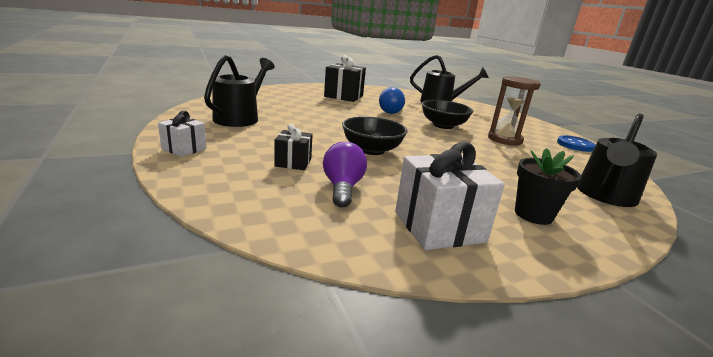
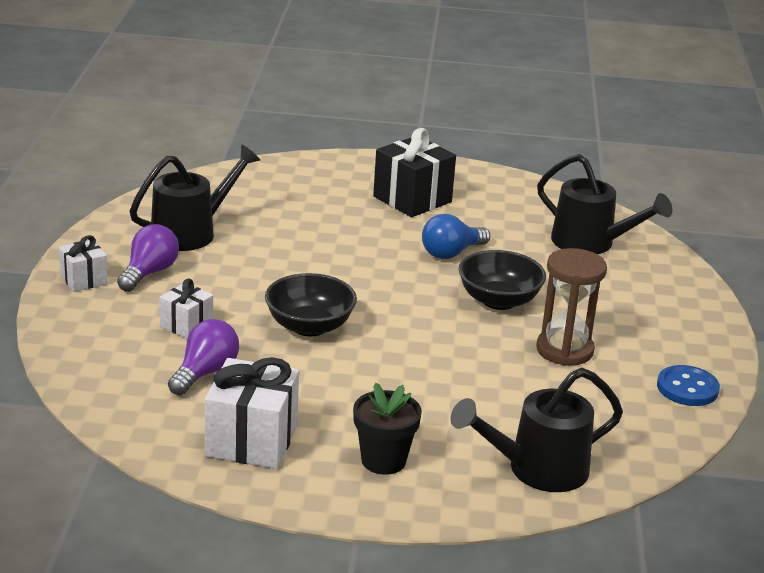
camera: 30 degrees right, 5 degrees up
black gift [274,124,313,170] -> white gift [160,279,213,339]
none -> purple light bulb [117,224,179,292]

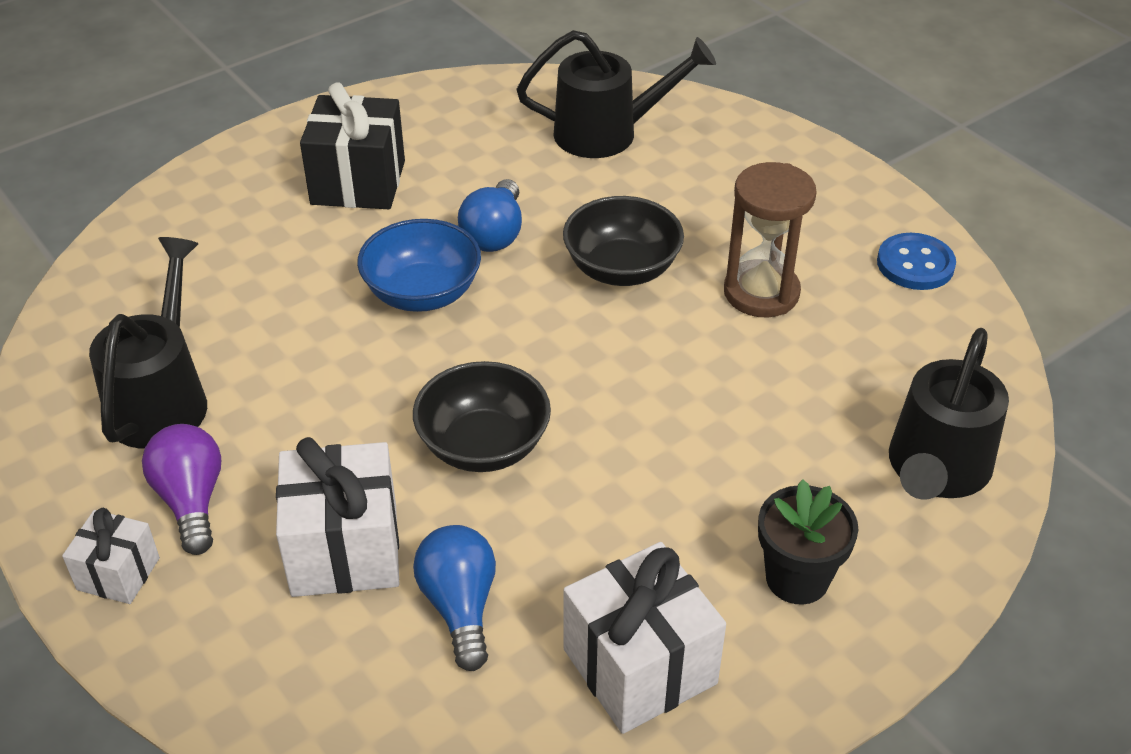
camera: 40 degrees left, 15 degrees up
white gift [160,279,213,339] -> white gift [276,437,399,597], size x1.77
purple light bulb [168,319,239,395] -> blue light bulb [413,525,496,671]
none -> blue bowl [357,219,481,312]

